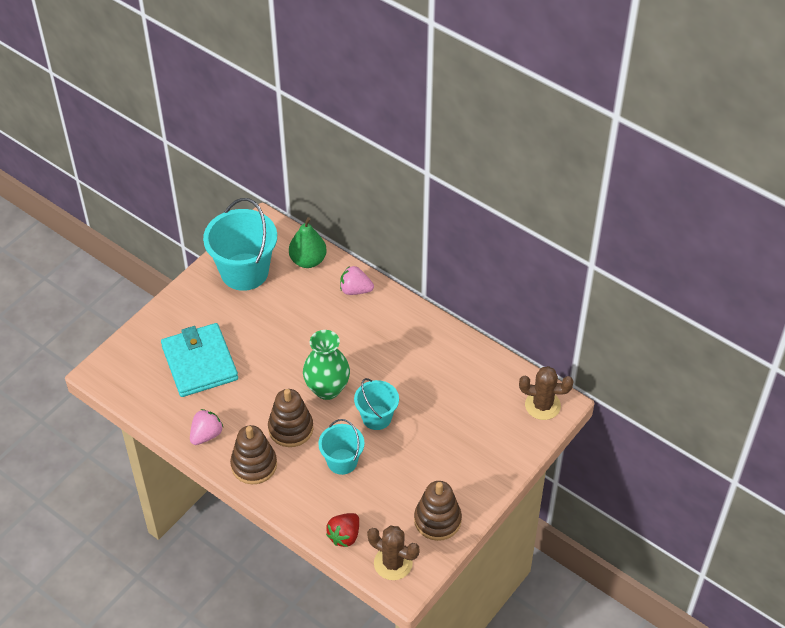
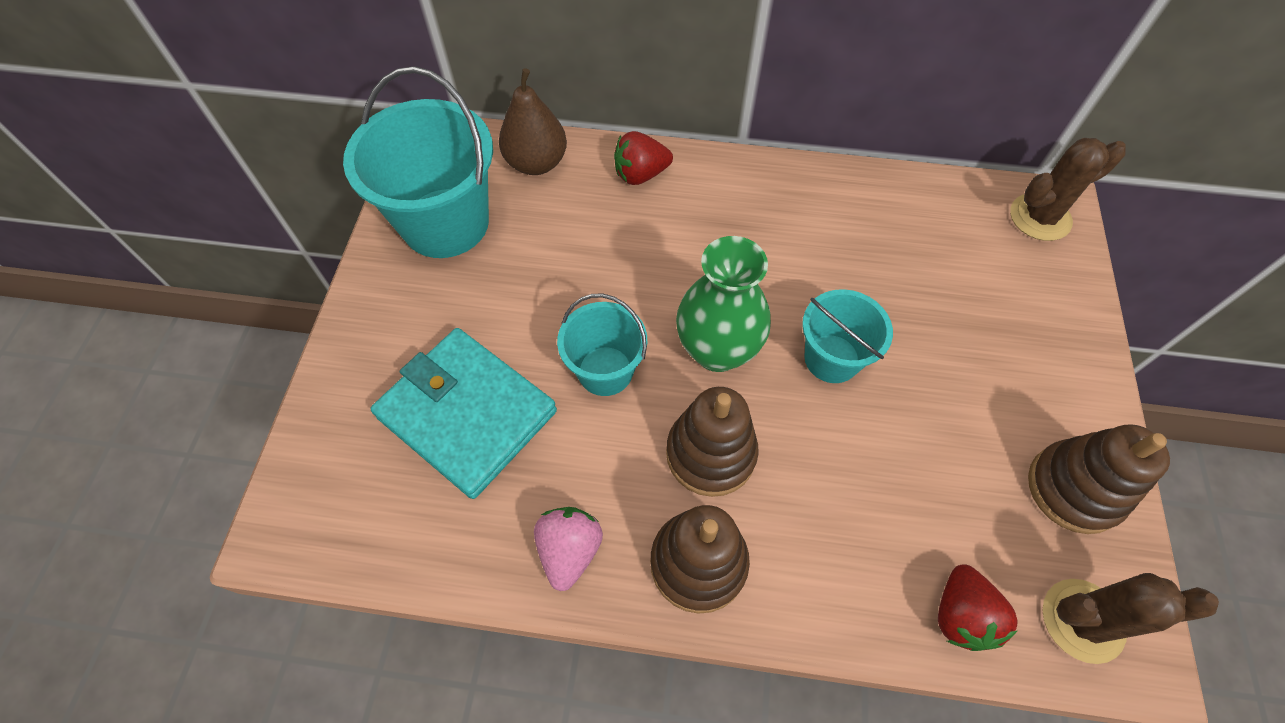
camera: 30 degrees left, 10 degrees up
green pear [289,217,327,268] -> brown pear [499,68,567,175]
turquoise bucket [318,419,365,475] -> turquoise bucket moved to [557,294,647,396]
pink strawberry [340,266,374,295] -> red strawberry [614,131,673,185]

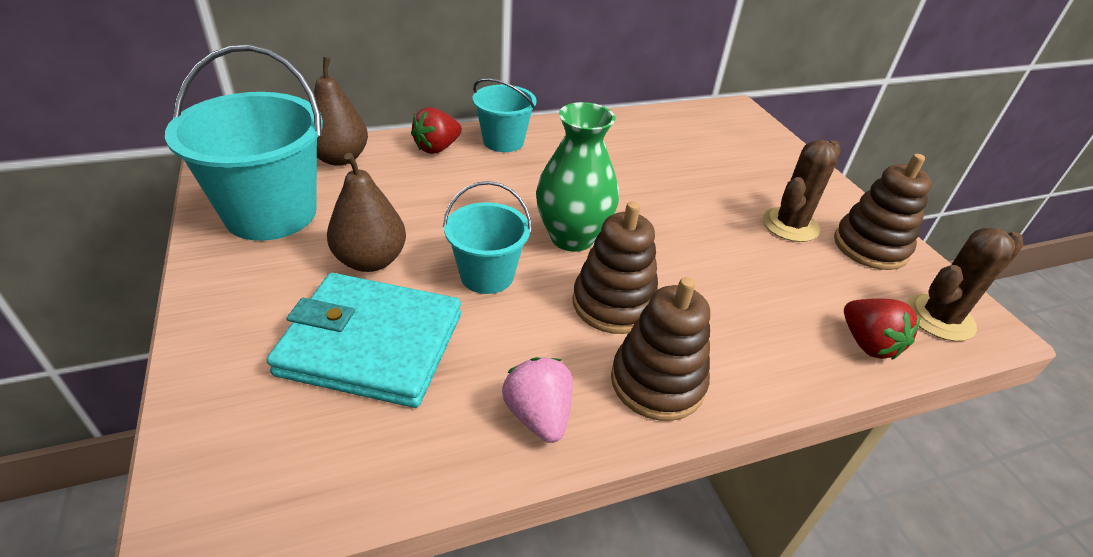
camera: 30 degrees left, 20 degrees down
turquoise bucket [802,289,893,383] -> turquoise bucket moved to [473,78,537,152]
brown cactus [1010,138,1126,241] -> brown cactus moved to [762,140,841,242]
none -> brown pear [327,153,406,272]

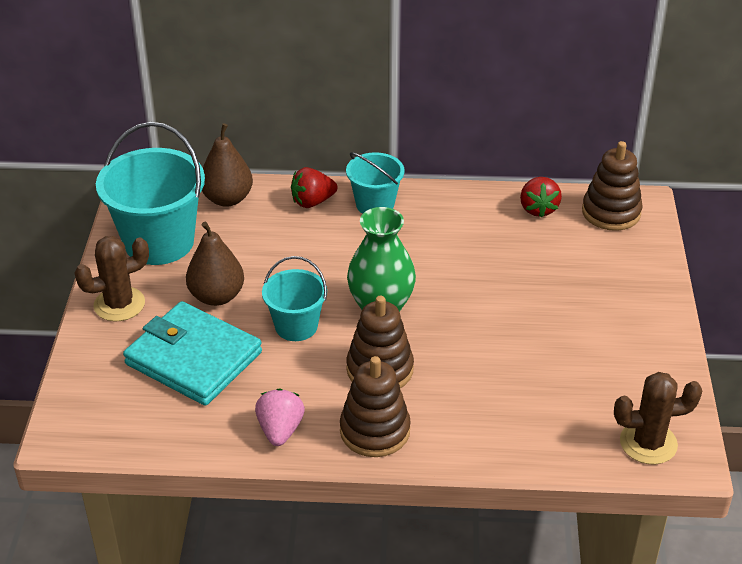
camera: 25 degrees right, 0 degrees up
brown cactus [762,140,841,242] -> brown cactus moved to [74,236,149,321]
brown stacking toy [834,154,932,270] -> brown stacking toy moved to [582,141,643,231]
red strawberry [844,298,920,360] -> red strawberry moved to [520,177,562,218]

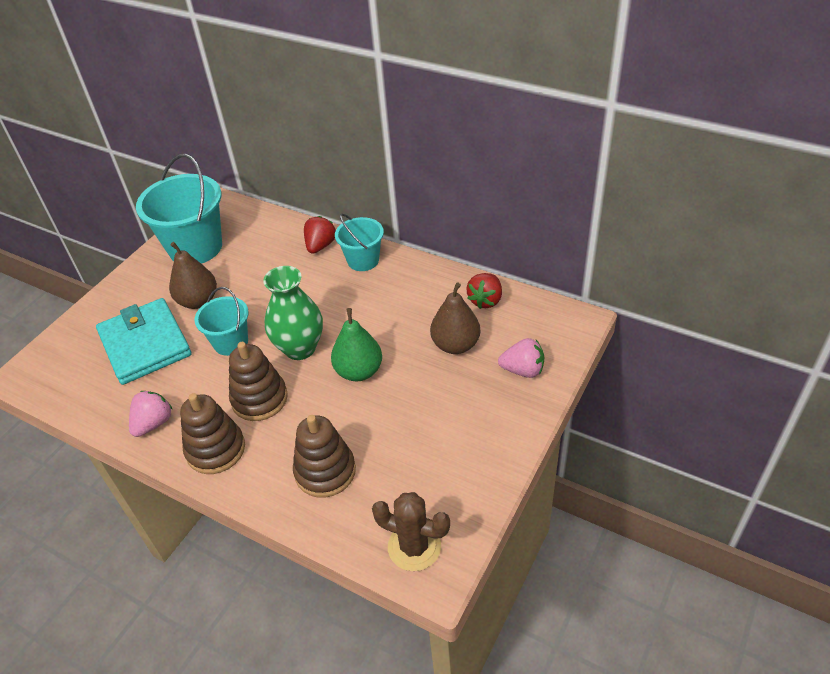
camera: 30 degrees right, 5 degrees up
brown cactus [74,236,149,321] -> none
brown pear [202,123,253,207] -> brown pear moved to [430,282,480,354]
red strawberry [291,167,337,208] -> red strawberry turned 105 degrees clockwise [304,216,336,254]
brown stacking toy [582,141,643,231] -> brown stacking toy moved to [293,415,356,498]
none -> green pear [331,308,382,381]
none -> pink strawberry [498,338,544,378]

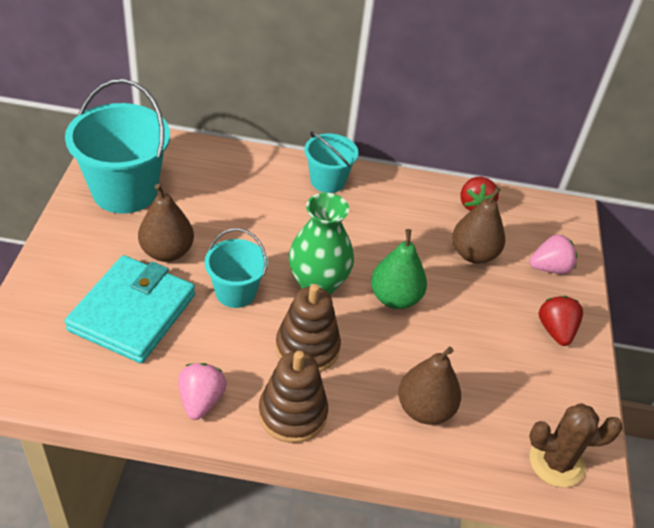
camera: 30 degrees left, 0 degrees up
turquoise wallet [96,298,192,385] -> turquoise wallet turned 75 degrees clockwise [65,255,195,363]
brown stacking toy [293,415,356,498] -> brown pear [398,347,461,425]
red strawberry [304,216,336,254] -> red strawberry moved to [539,296,583,346]

